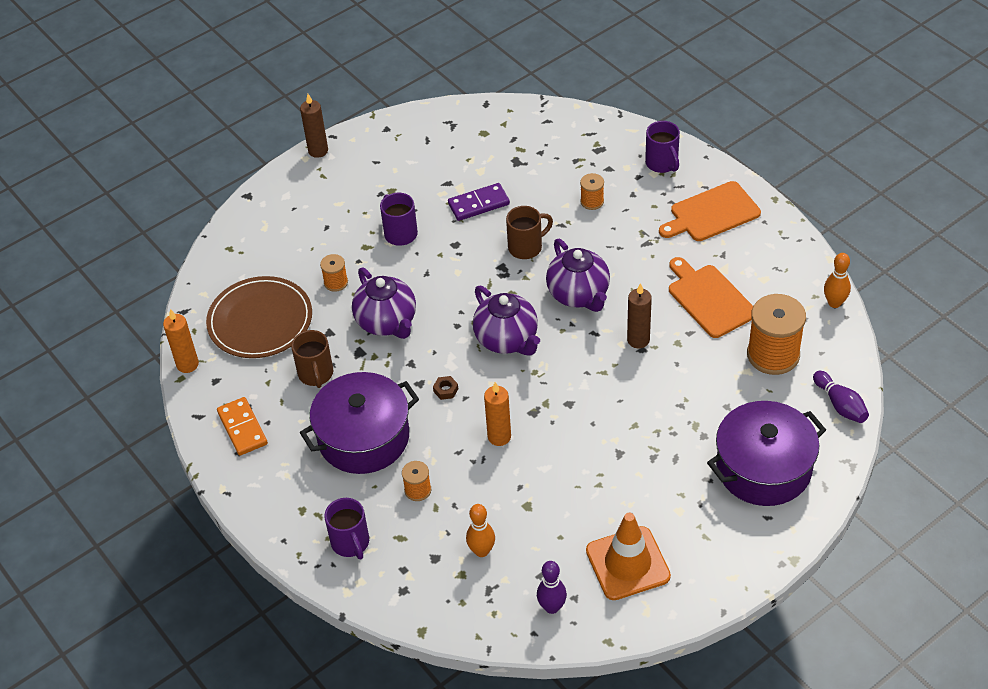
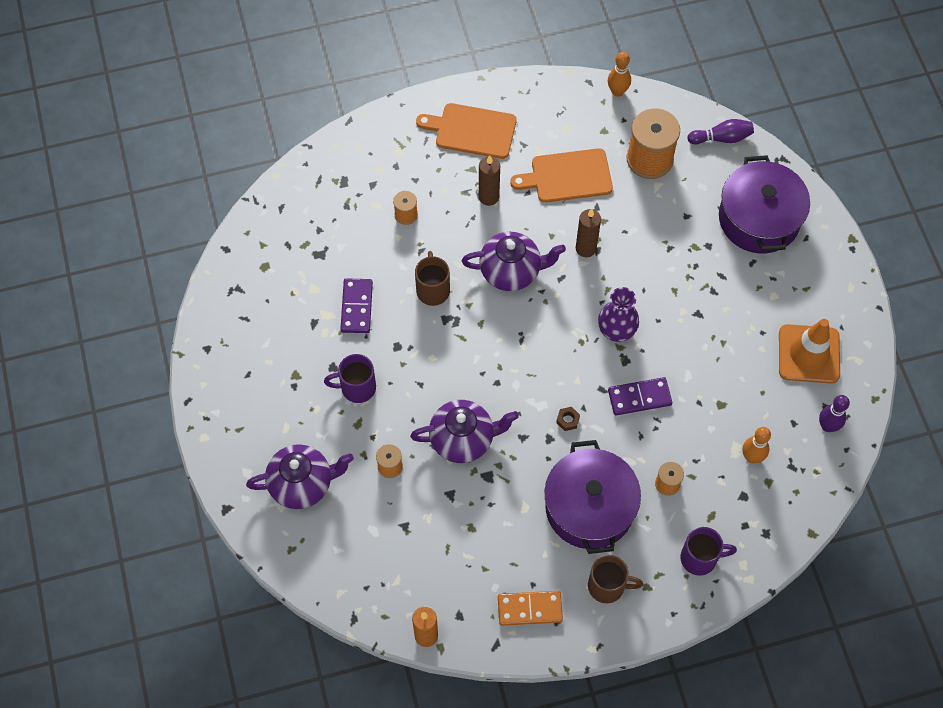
camera: 70 degrees left, 15 degrees up
brown plate [206,276,312,358] -> none
brown mug [291,330,333,388] -> brown mug moved to [588,555,643,603]
brown candle [300,94,328,158] -> brown candle moved to [479,156,500,206]
purple teapot [473,286,540,356] -> purple teapot moved to [246,444,354,509]
orange candle [484,382,511,446] -> purple domino [608,377,672,415]
purple mug [645,121,680,173] -> none
orange cutting board [659,181,761,241] -> orange cutting board turned 105 degrees clockwise [416,103,516,159]
none -> purple vase [598,287,639,342]

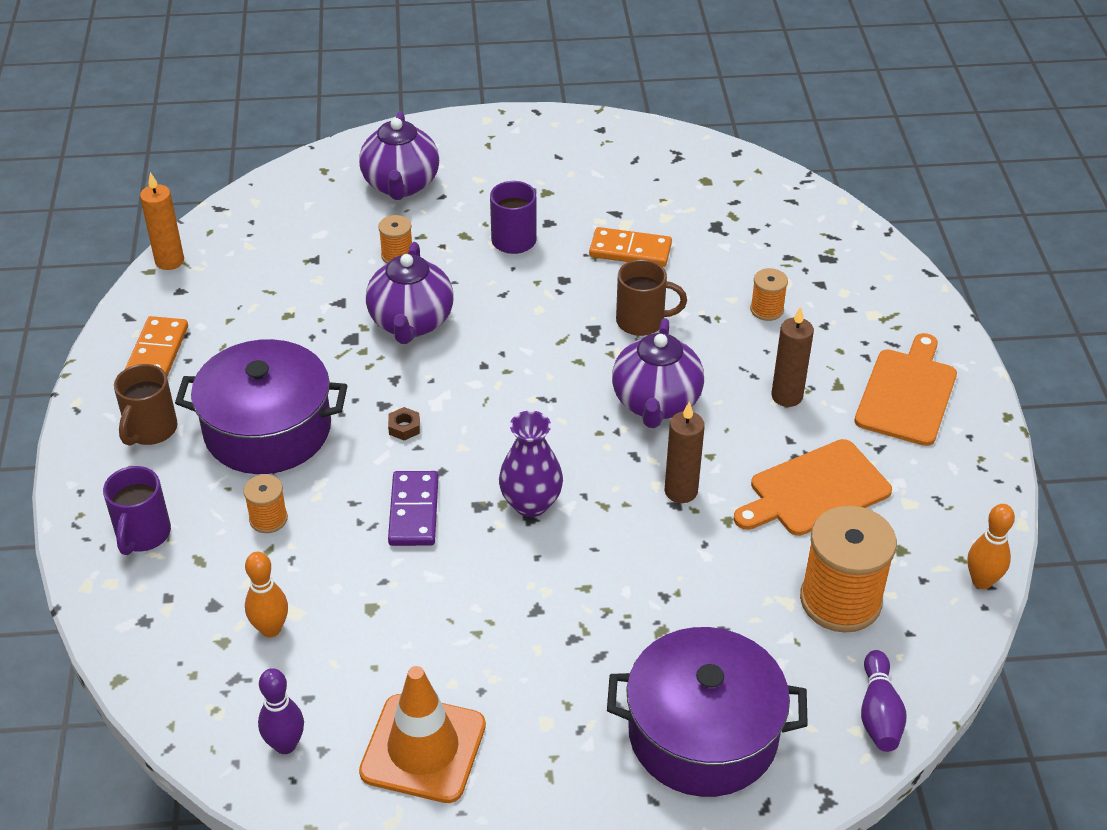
camera: 100 degrees right, 20 degrees down
purple domino [340,278,373,333] -> orange domino [589,227,672,267]
orange cutting board [510,148,613,203] -> orange cutting board turned 120 degrees counterclockwise [734,439,892,536]

